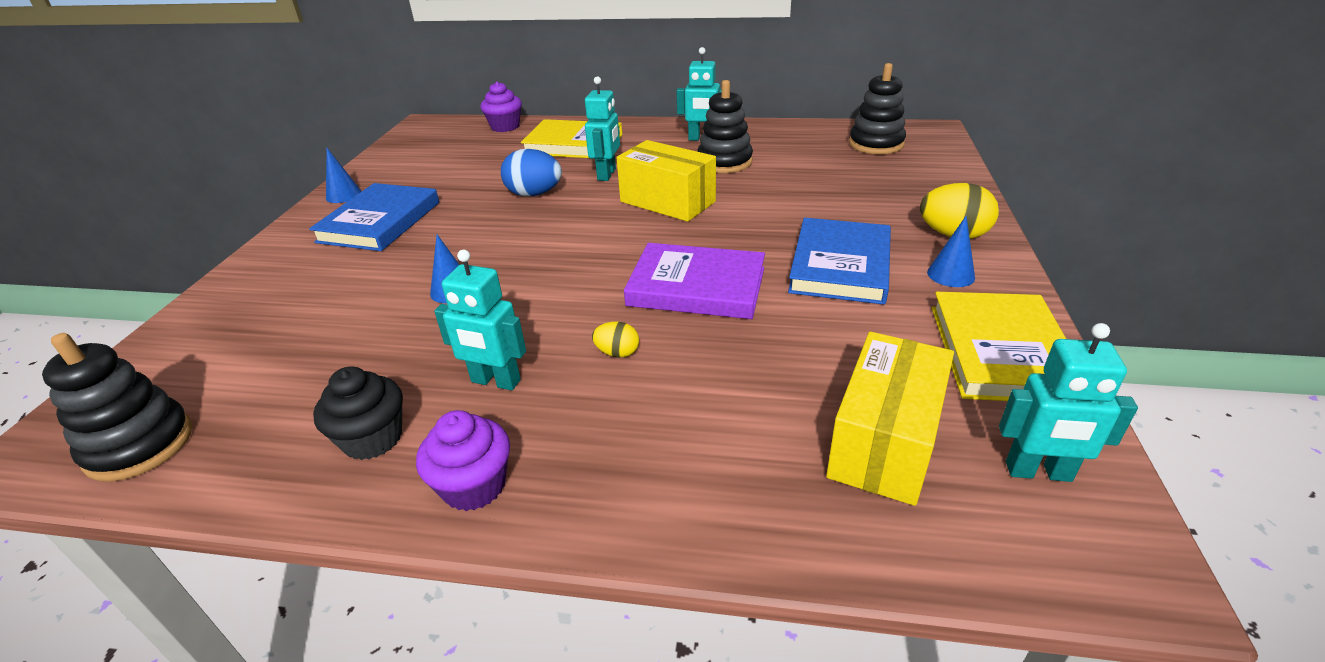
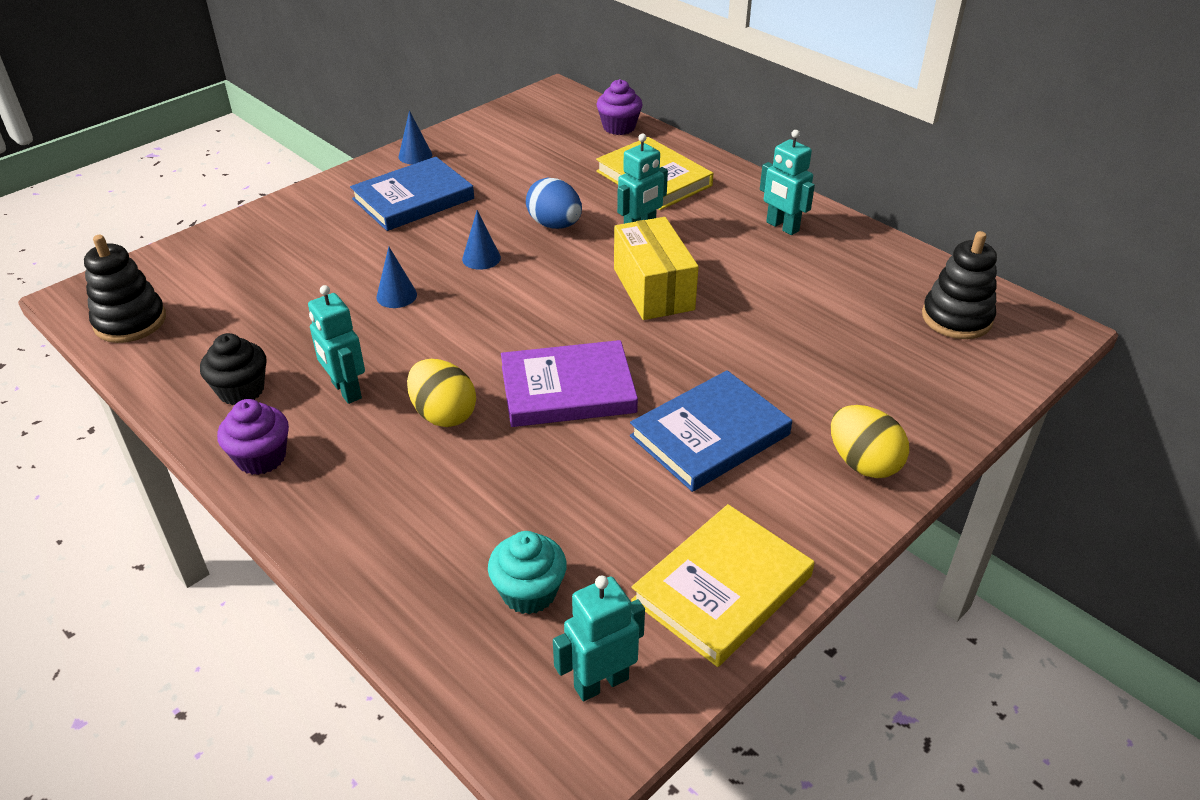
camera: 35 degrees right, 5 degrees up
yellow egg [592,321,639,357] -> yellow egg [407,359,476,427], size x1.88
purple book [624,243,765,319] -> purple book turned 60 degrees counterclockwise [501,340,638,427]
black stacking toy [697,80,753,173] -> none
yellow box [826,332,954,506] -> turquoise cupcake [488,531,567,614]
blue cone [927,216,975,287] -> blue cone moved to [462,210,501,270]
turquoise robot [999,323,1138,482] -> turquoise robot turned 105 degrees clockwise [553,576,645,701]

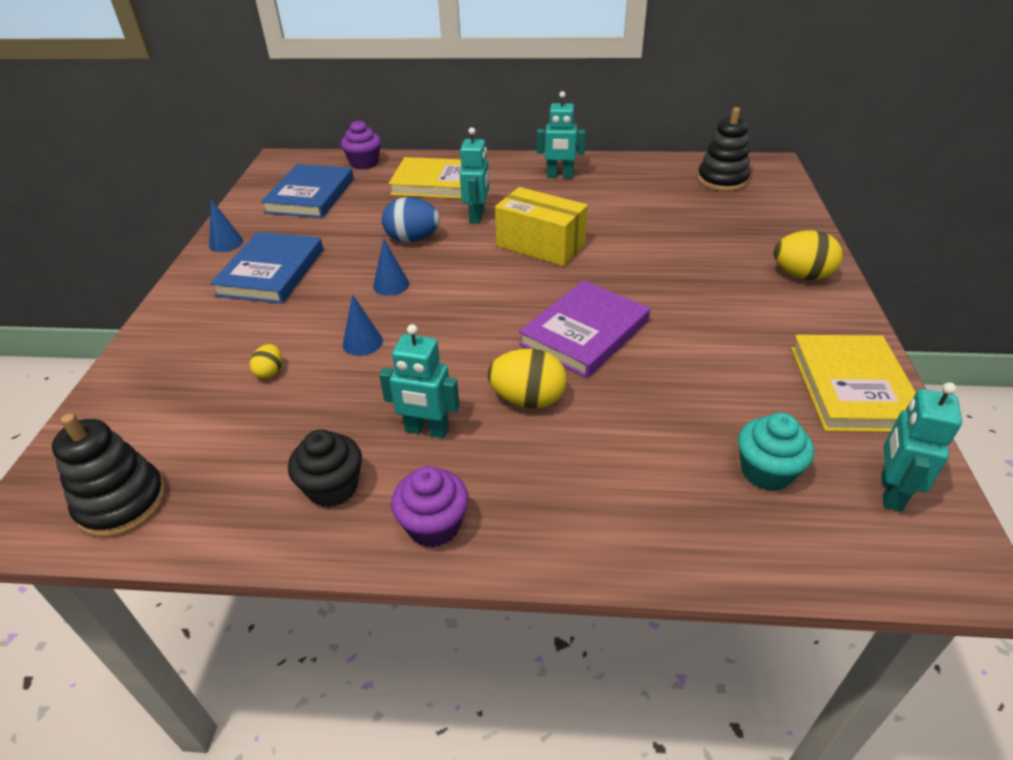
camera: 40 degrees left, 0 degrees up
blue book [630,370,792,492] -> blue book moved to [261,164,354,218]
none -> yellow egg [250,344,282,379]

